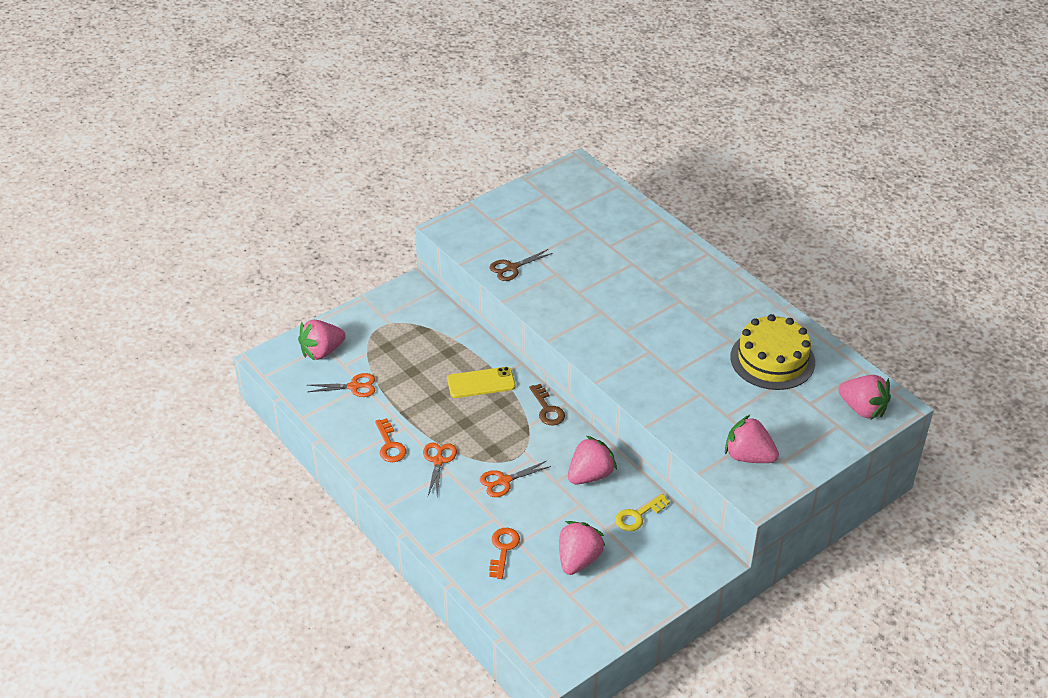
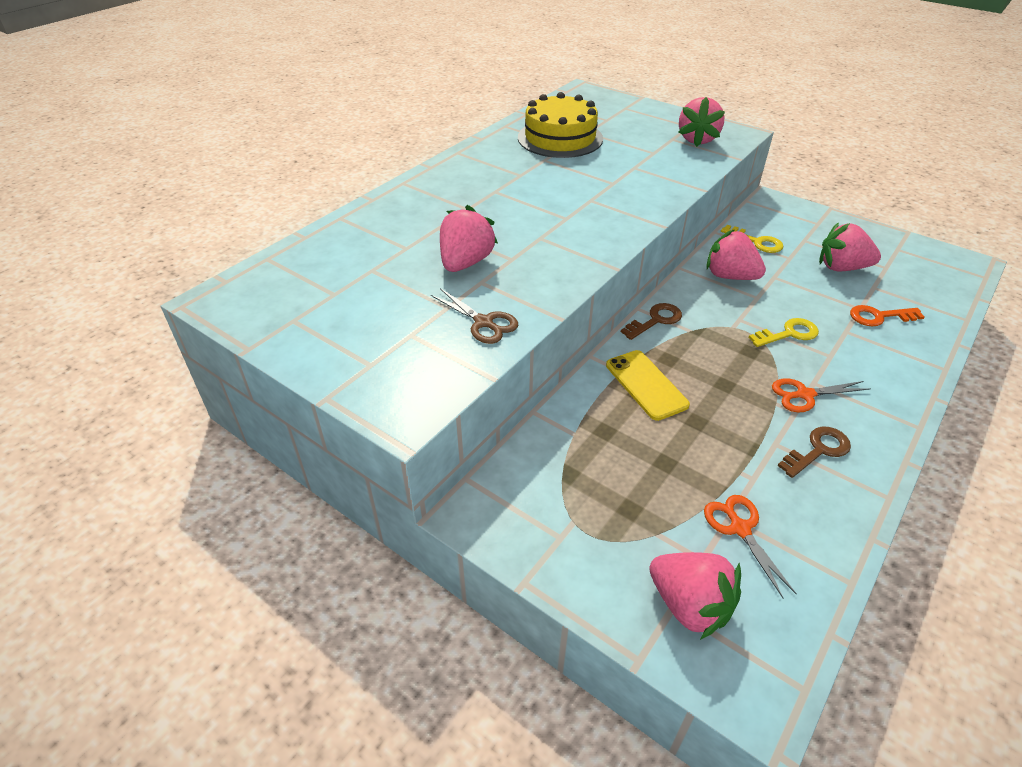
camera: 105 degrees left, 0 degrees up
orange key [375,418,406,462] -> brown key [778,427,851,478]
orange scissors [480,461,551,497] -> yellow key [748,318,819,347]
pink strawberry [838,375,891,419] -> pink strawberry moved to [440,205,498,272]

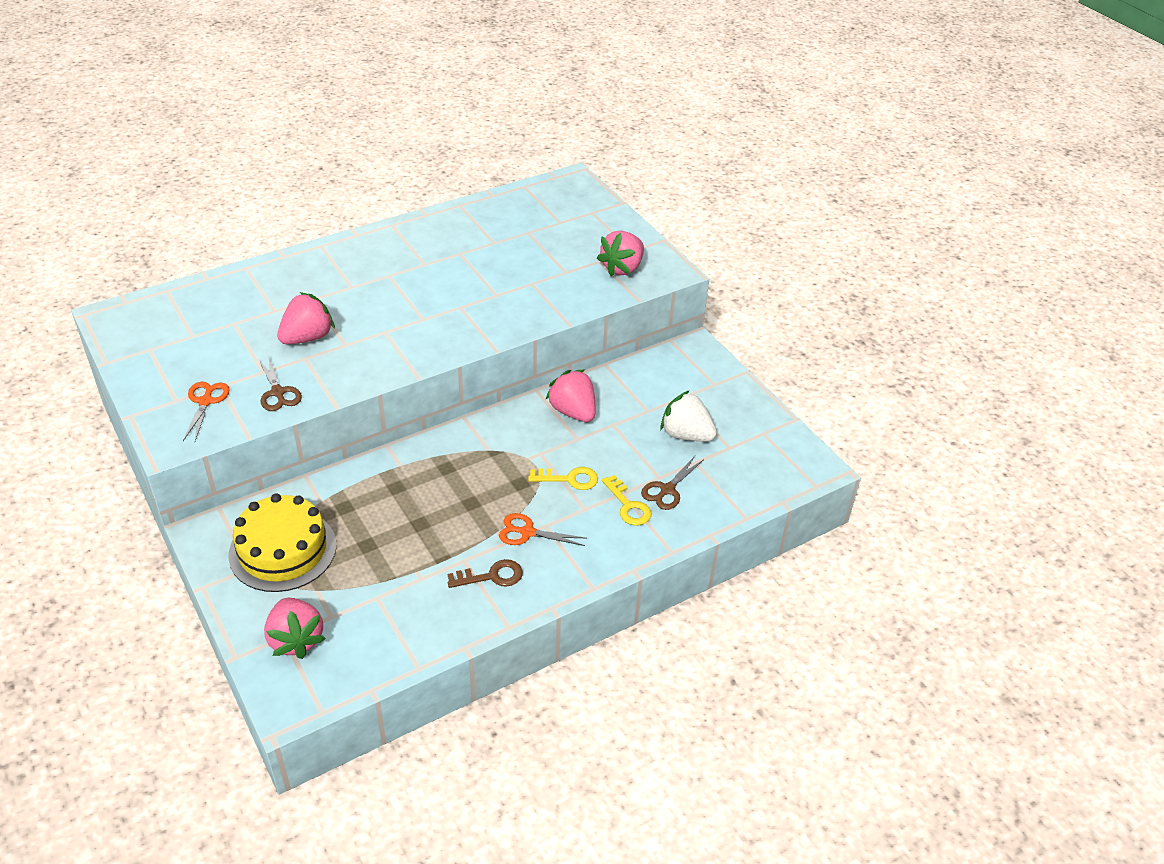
camera: 20 degrees right, 0 degrees up
yellow cake [518,92,603,158] -> yellow cake moved to [228,493,336,592]
yellow phone [606,350,690,421] -> none
brown key [621,303,682,340] -> none
orange scissors [704,495,796,598] -> orange scissors moved to [183,382,230,441]
yellow key [721,225,783,253] -> yellow key moved to [602,475,651,526]
pink strawberry [819,223,881,272] -> white strawberry [660,390,717,442]
orange key [850,305,925,326] -> brown scissors [641,456,703,510]

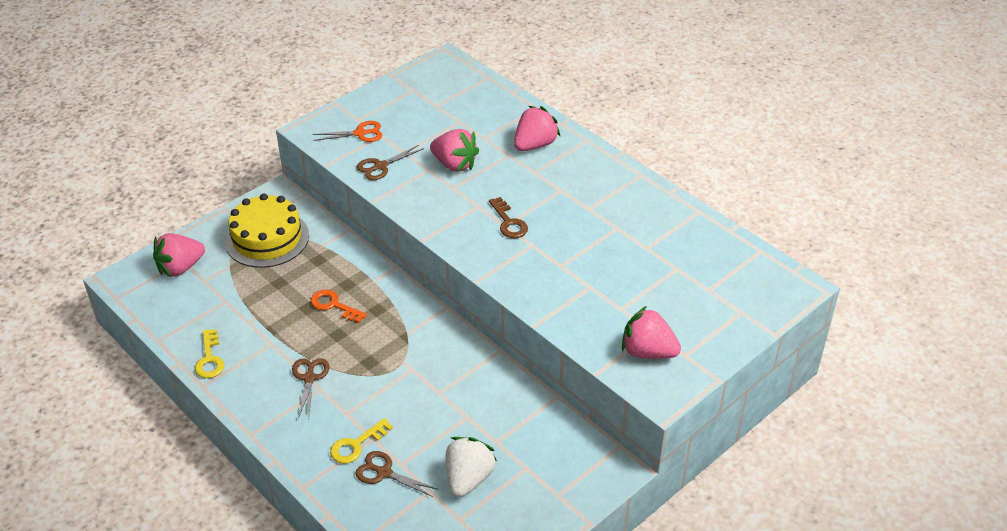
camera: 80 degrees right, 0 degrees up
brown key [448,559,523,588] -> brown key moved to [489,197,528,238]
orange scissors [499,513,586,546] -> brown scissors [292,358,329,419]
yellow key [528,467,598,490] -> yellow key moved to [195,329,224,378]
pink strawberry [545,370,596,422] -> pink strawberry moved to [514,106,561,151]
none -> orange key [311,289,367,323]

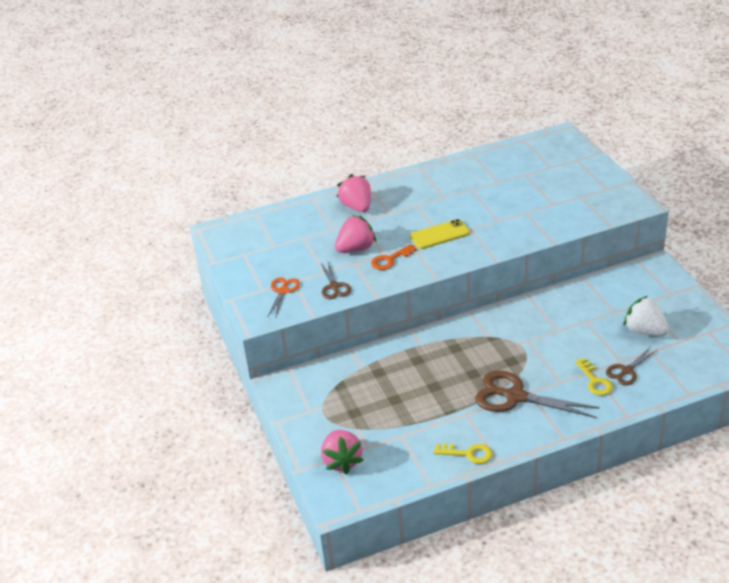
camera: 65 degrees left, 5 degrees down
yellow cake [225,193,309,268] -> none
brown scissors [292,358,329,419] -> brown scissors [475,370,600,418], size x1.82
orange key [311,289,367,323] -> orange key moved to [371,244,417,270]
brown key [489,197,528,238] -> yellow phone [410,219,470,249]
pink strawberry [622,306,681,359] -> none

